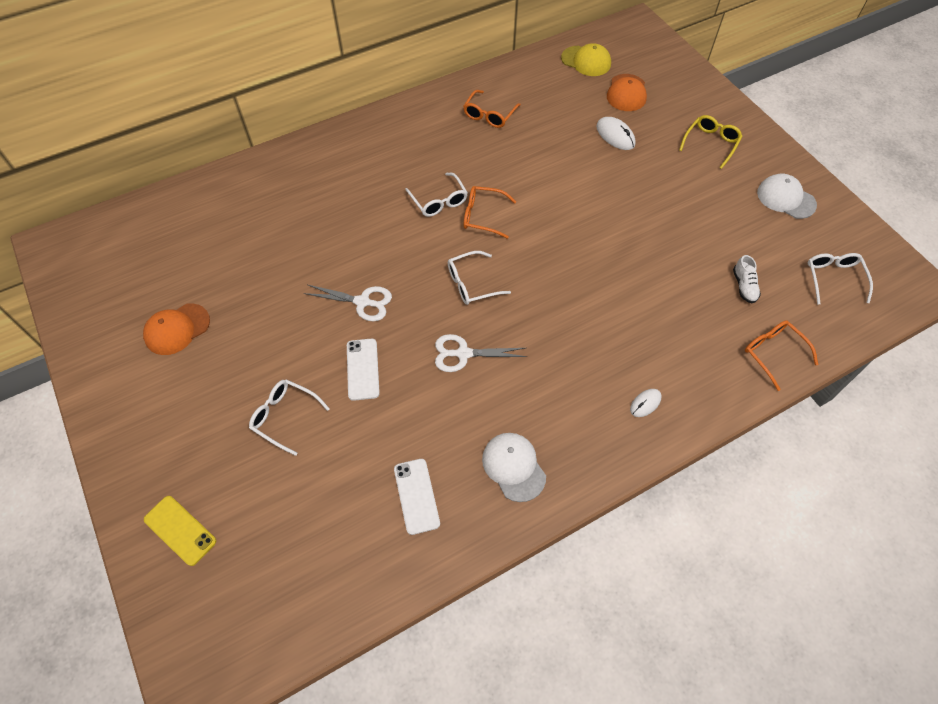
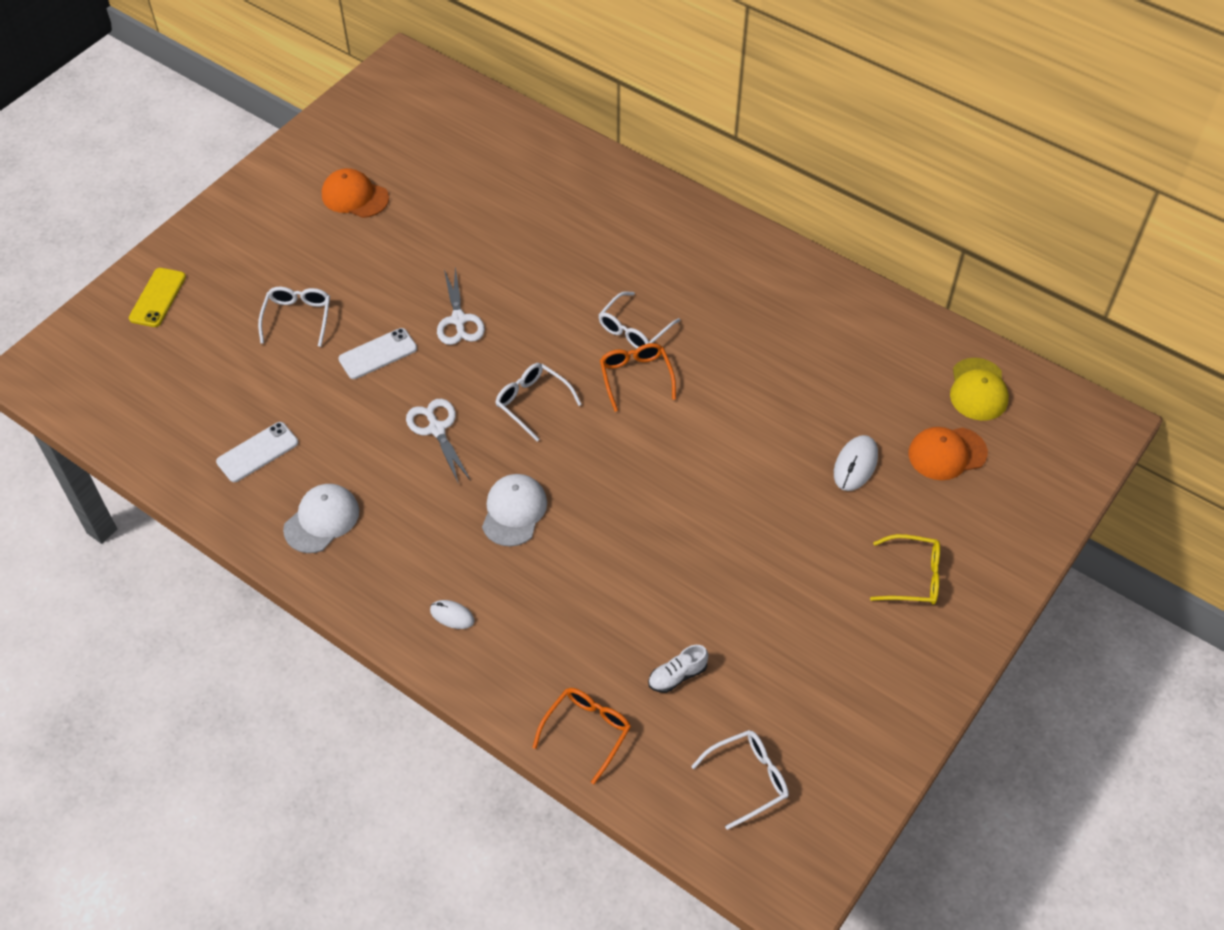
camera: 65 degrees right, 5 degrees down
orange glasses [463,90,521,128] -> none
white cap [757,174,817,219] -> white cap moved to [482,474,547,546]

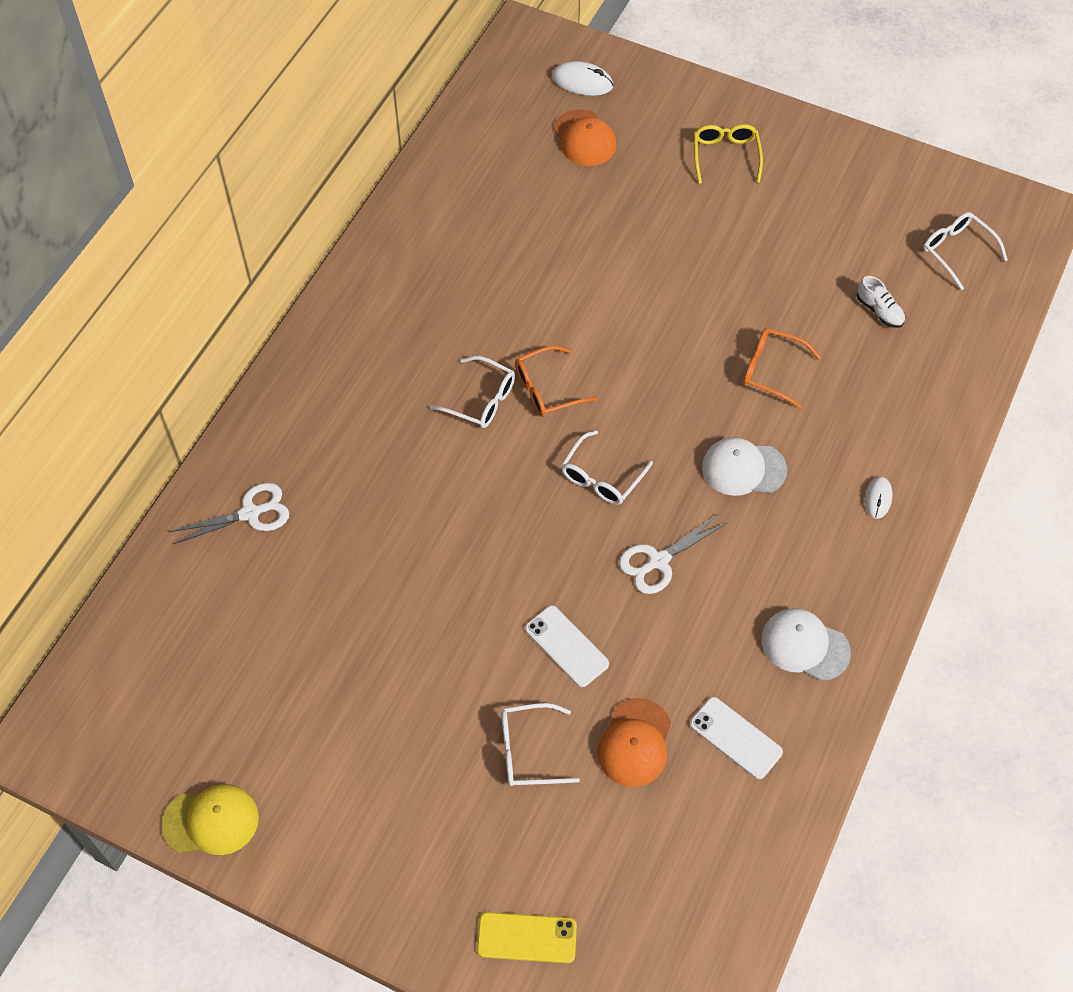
camera: 100 degrees left, 5 degrees up
orange cap [322,168,389,218] -> orange cap moved to [597,698,671,787]
white scissors [437,267,485,345] -> white scissors moved to [169,483,289,544]
orange glasses [532,688,631,784] -> orange glasses moved to [743,328,821,408]
white mouse [834,435,878,491] -> white mouse moved to [552,61,614,96]
yellow cap [950,358,1009,421] -> yellow cap moved to [161,784,259,855]

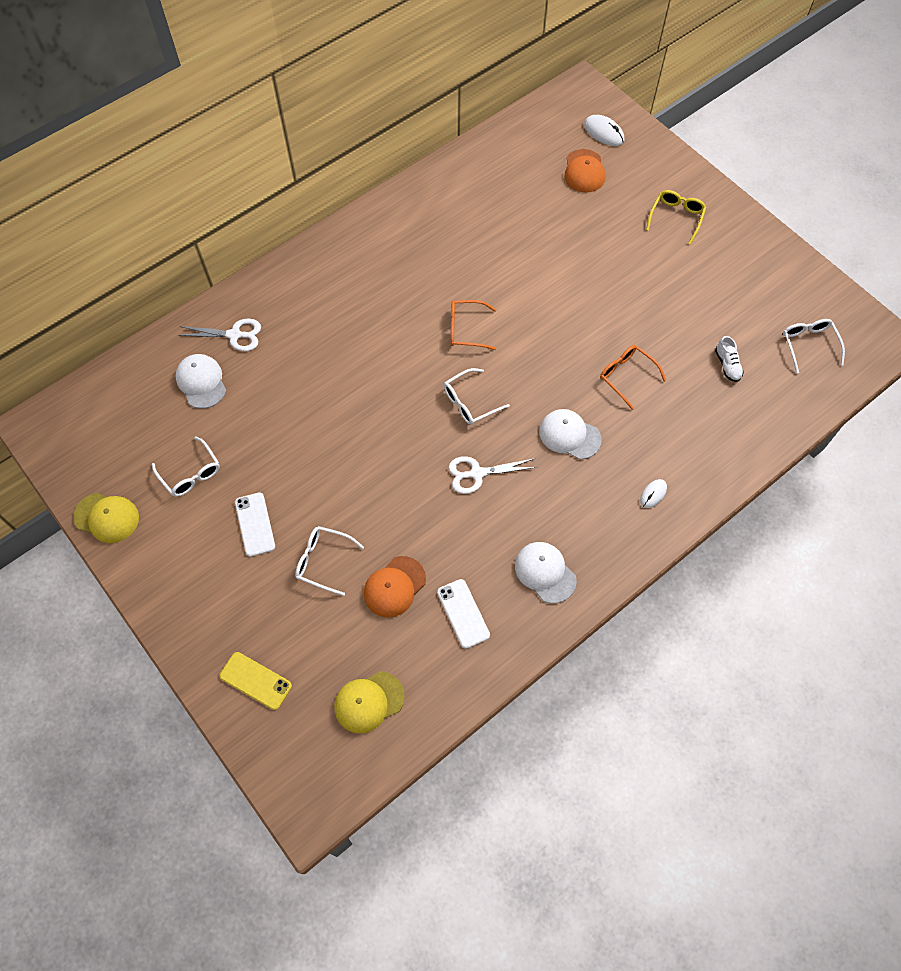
camera: 25 degrees right, 5 degrees up
white glasses [430,356,515,428] -> white glasses moved to [152,436,220,497]
white phone [525,605,609,687] -> white phone moved to [235,492,275,557]
none -> white cap [176,354,226,409]
none -> yellow cap [334,671,405,734]

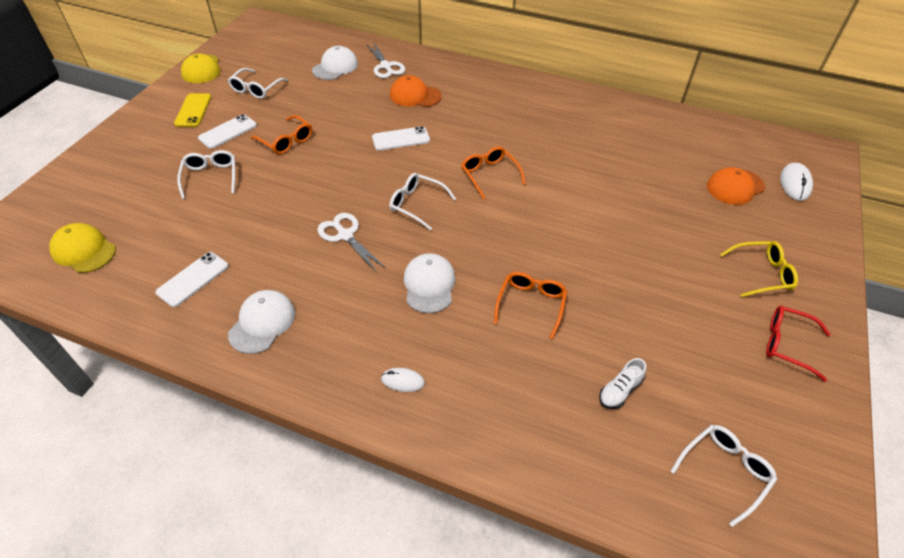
camera: 60 degrees right, 15 degrees down
yellow phone [220,652,292,710] -> yellow phone moved to [174,93,211,127]
orange cap [364,556,426,617] -> orange cap moved to [390,75,442,107]
none -> orange glasses [251,115,312,154]
none -> white phone [372,126,430,151]
none -> red glasses [766,306,831,382]

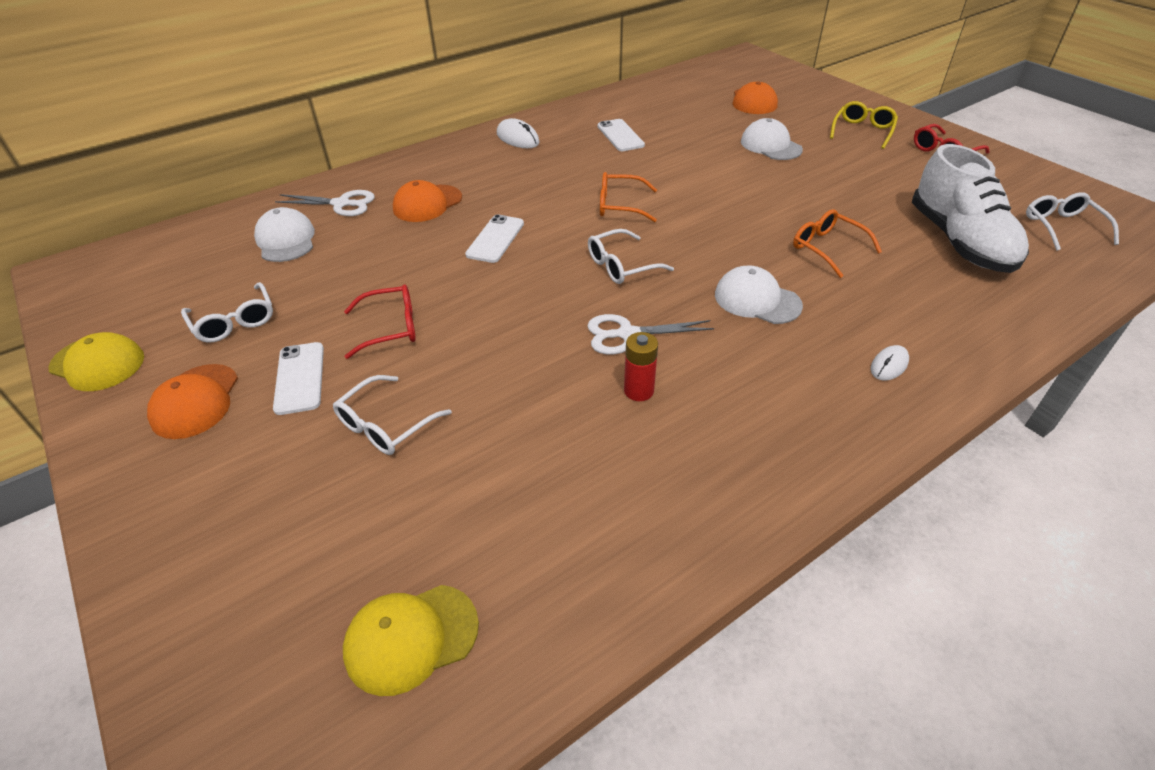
camera: 55 degrees left, 5 degrees down
white phone [155,252,228,307] -> white phone moved to [597,119,645,151]
yellow phone [174,93,211,127] -> orange cap [147,364,238,439]
white glasses [177,150,235,199] -> white glasses turned 75 degrees counterclockwise [333,375,452,455]
white cap [228,290,295,354] -> white cap moved to [741,118,803,160]
orange glasses [251,115,312,154] -> red glasses [344,284,416,359]
white shoe [599,358,646,409] -> white shoe [912,144,1029,273], size x2.50
white mouse [780,163,813,201] -> white mouse moved to [497,118,540,148]
none -> red battery [624,332,658,401]

